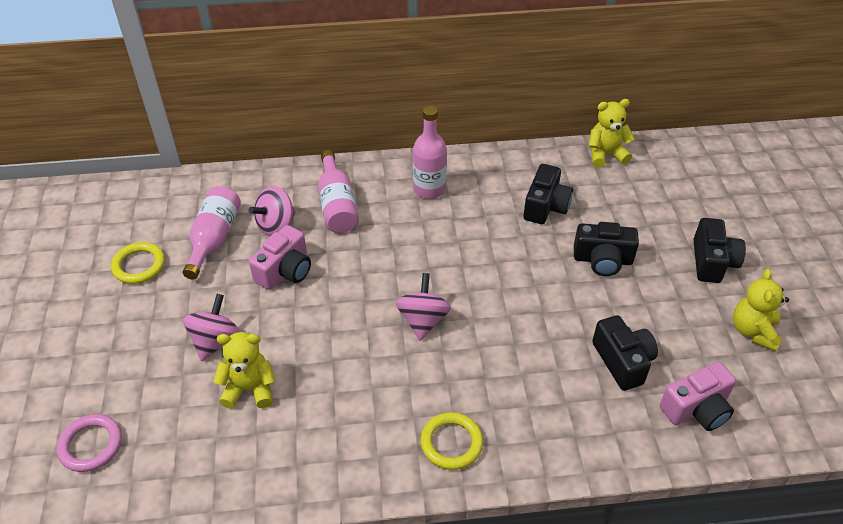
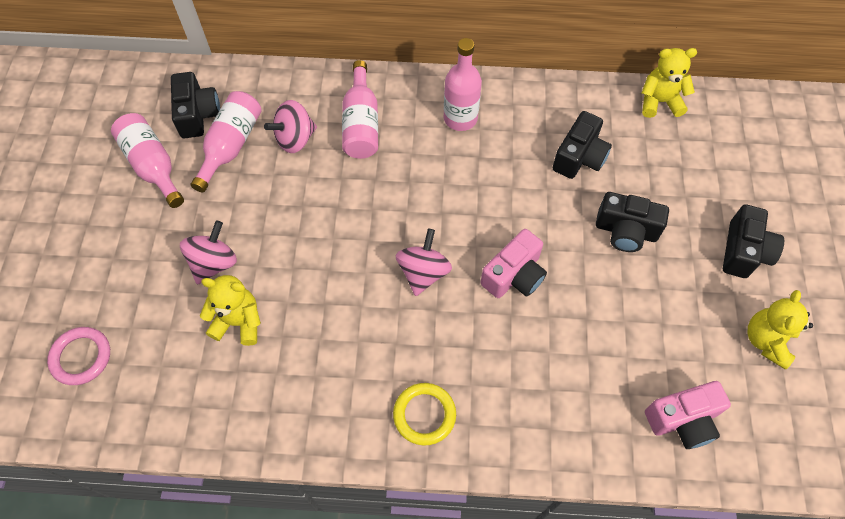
camera: 10 degrees right, 15 degrees up
yellow ring [111,242,165,284] -> pink bottle [111,113,184,208]
pink camera [249,225,311,290] -> pink camera moved to [481,229,547,298]
black camera [592,315,658,391] -> black camera moved to [171,72,220,138]

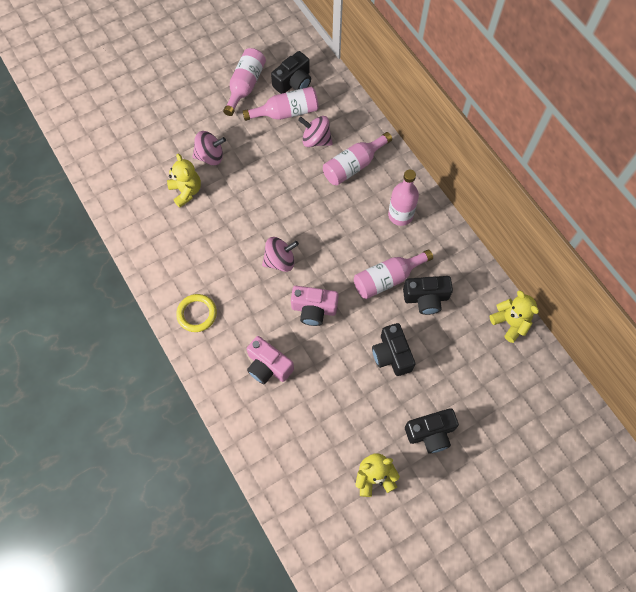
camera: 55 degrees right, 5 degrees up
pink ring [47,327,110,385] -> none
pink camera [645,381,731,449] -> pink camera moved to [247,336,294,384]
none -> pink bottle [354,249,433,299]

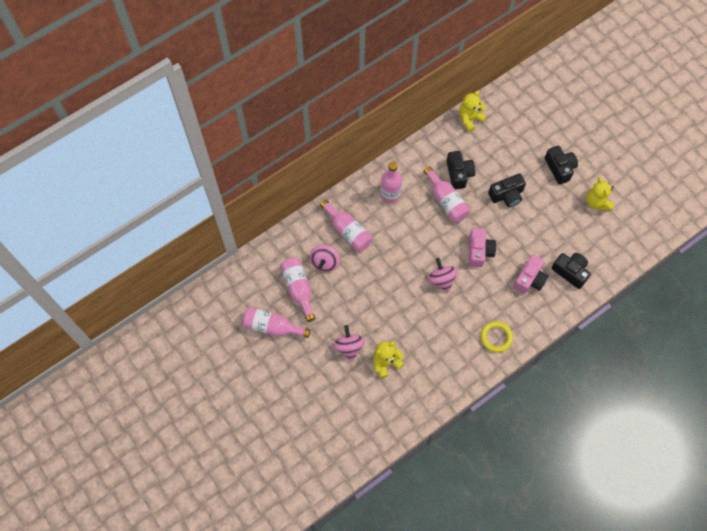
camera: 95 degrees left, 0 degrees up
black camera [271,51,311,94] -> black camera moved to [552,253,591,289]

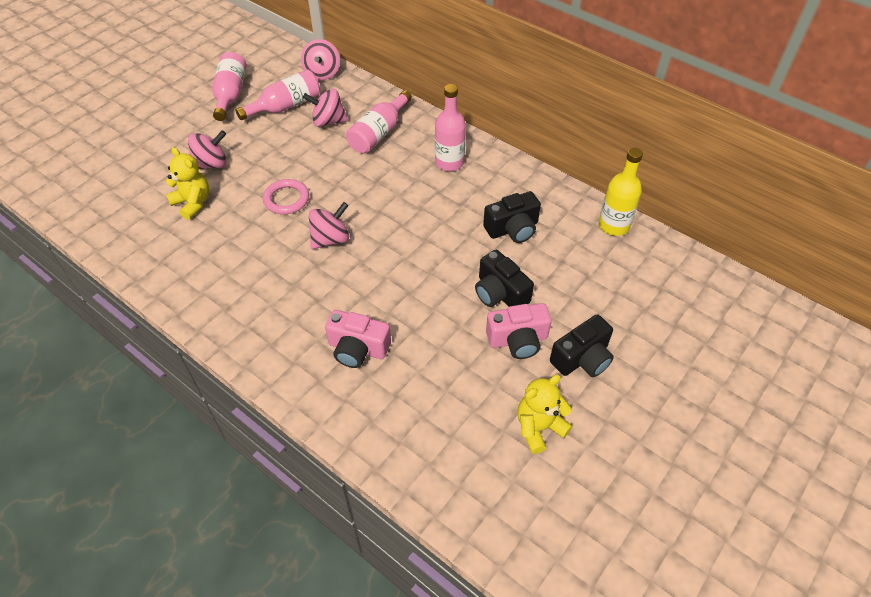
camera: 75 degrees right, 15 degrees down
pink bottle [424,166,470,222] -> none
yellow teddy bear [459,90,487,132] -> yellow bottle [599,148,643,236]
pink camera [469,228,496,267] -> pink camera moved to [486,303,552,359]
yellow ring [481,321,513,352] -> none
black camera [552,253,591,289] -> none
none -> pink ring [263,179,309,214]
none -> pink spinning top [301,39,340,81]

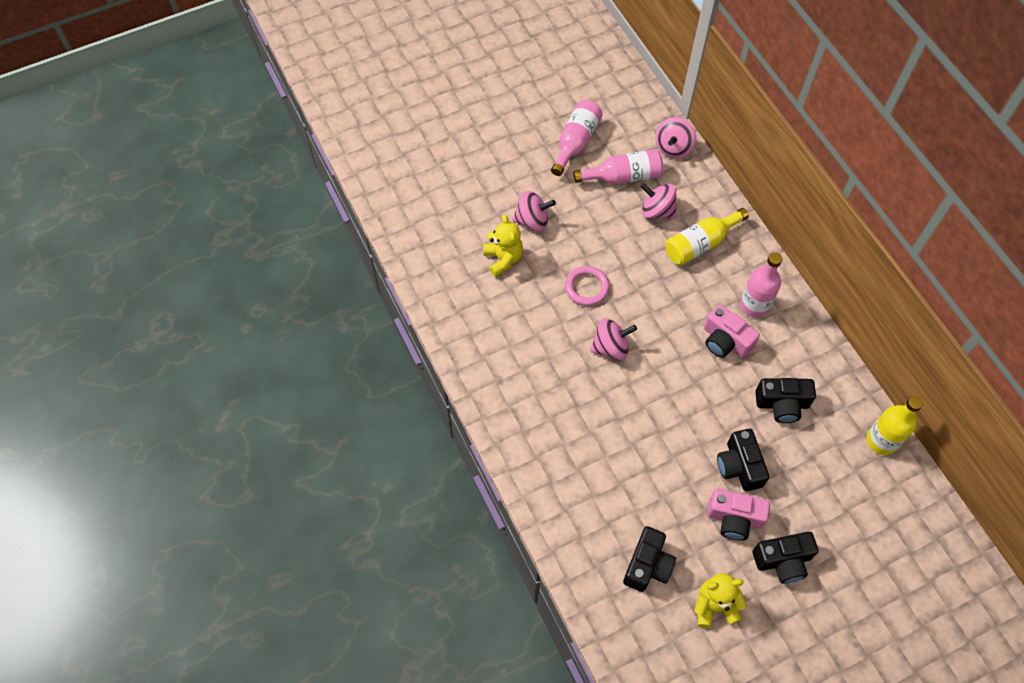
camera: 25 degrees right, 10 degrees up
pink camera [325,310,391,368] -> pink camera moved to [704,304,760,358]
pink bottle [346,90,412,154] -> yellow bottle [666,208,749,265]
none -> black camera [623,526,676,592]

